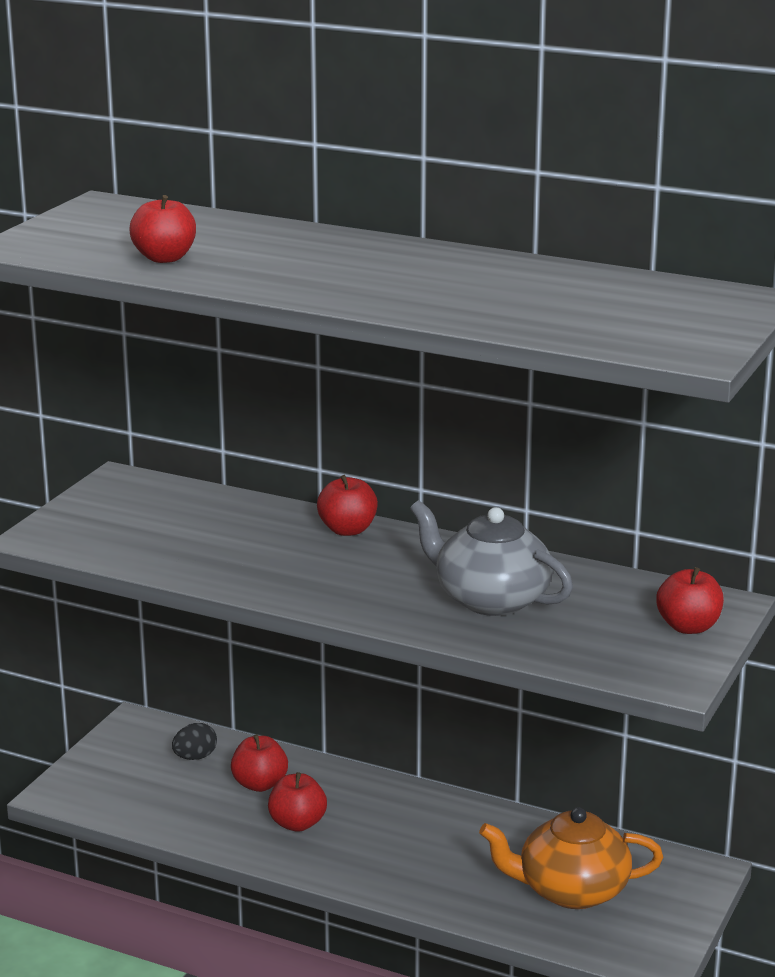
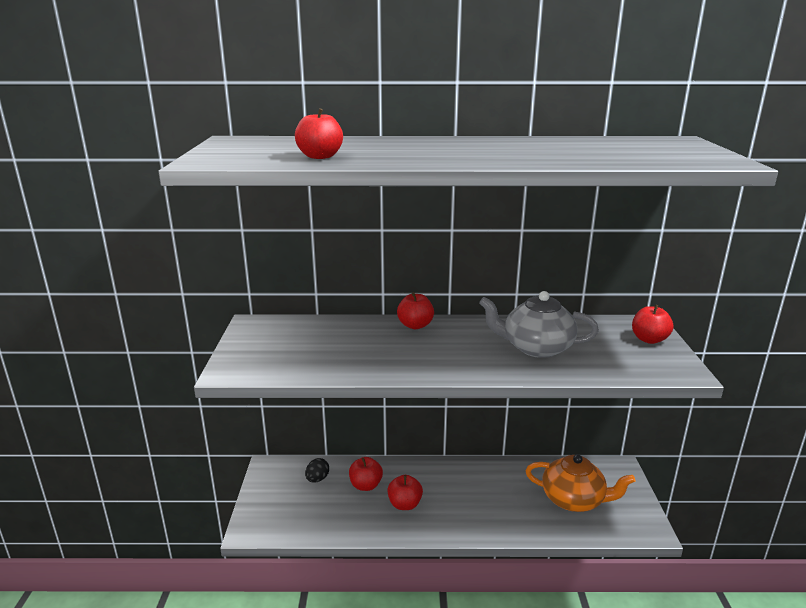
camera: 25 degrees left, 0 degrees up
orange teapot [479,807,663,909] -> orange teapot turned 135 degrees counterclockwise [525,454,635,512]

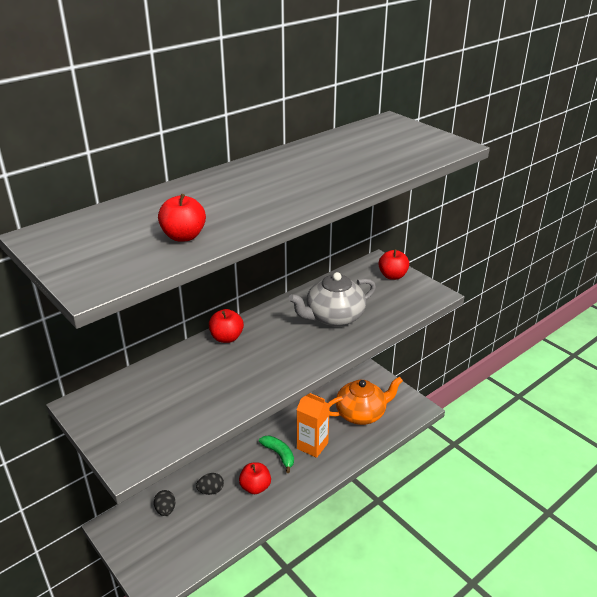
camera: 40 degrees left, 10 degrees up
red apple [349,457,383,491] -> black egg [196,473,224,495]
none -> green banana [259,436,294,473]
none -> orange carton [297,393,330,458]

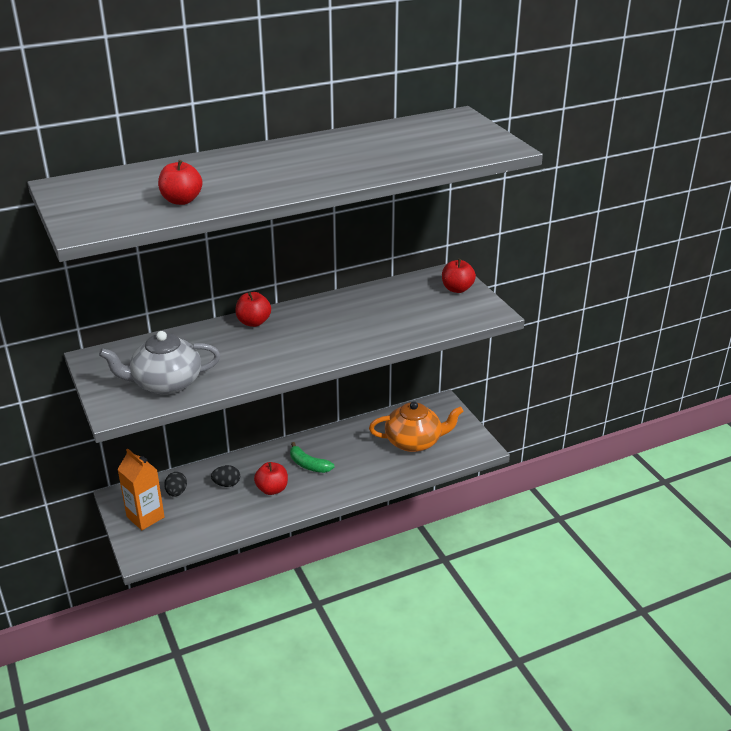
camera: 15 degrees right, 0 degrees up
green banana [259,436,294,473] -> green banana turned 150 degrees clockwise [290,442,334,473]
grey teapot [289,272,376,327] -> grey teapot moved to [99,331,220,395]
orange carton [297,393,330,458] -> orange carton moved to [117,448,165,530]

